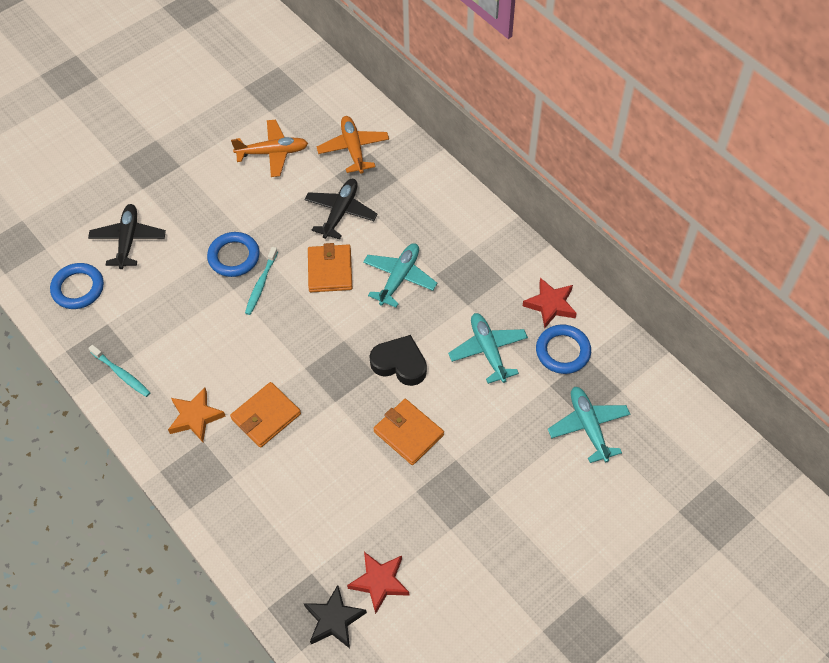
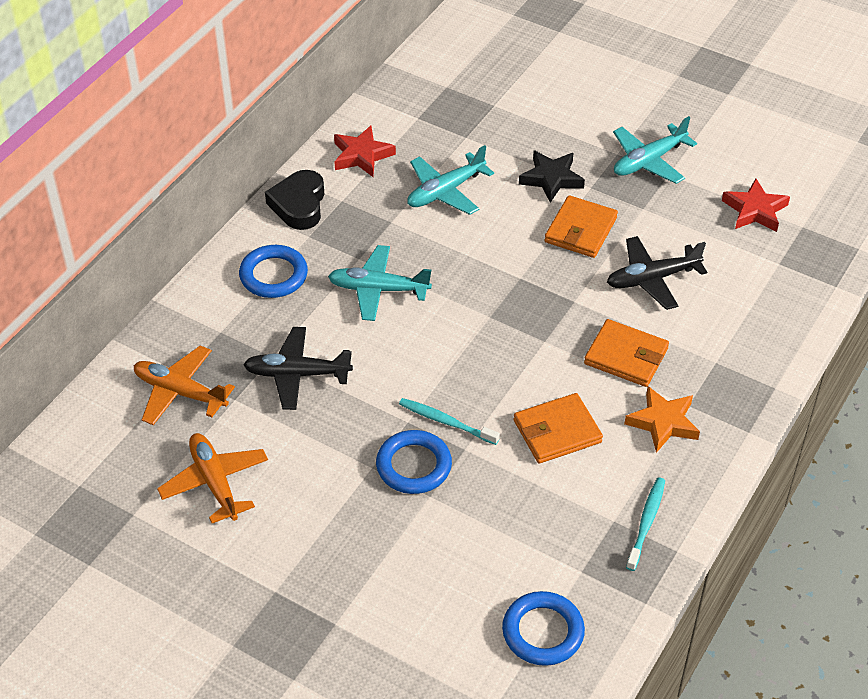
camera: 110 degrees left, 10 degrees down
black plane [88,204,166,269] -> black plane moved to [607,236,707,310]
turquoise toothbrush [245,247,278,315] -> turquoise toothbrush turned 150 degrees counterclockwise [399,398,500,445]
black star [304,585,367,648] -> black star moved to [519,151,585,203]
orange wallet [308,243,352,292] -> orange wallet moved to [514,393,603,463]
orange plane [317,116,389,174] -> orange plane turned 60 degrees clockwise [134,345,235,425]
black heart [369,335,427,386] -> black heart moved to [265,170,324,230]
blue ring [536,325,591,374] -> blue ring moved to [239,245,308,298]
turquoise plane [548,387,630,463] -> turquoise plane moved to [613,116,697,184]

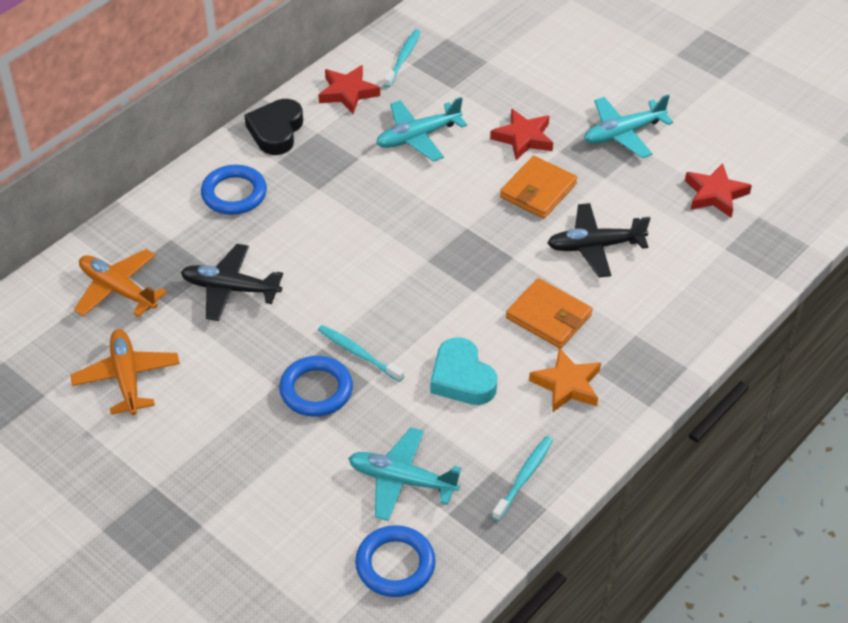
camera: 10 degrees right, 0 degrees up
turquoise plane [328,245,432,321] -> turquoise plane moved to [348,427,461,521]
orange wallet [514,393,603,463] -> turquoise heart [430,337,497,405]
black star [519,151,585,203] -> red star [490,108,553,160]
none -> turquoise toothbrush [384,29,421,88]

